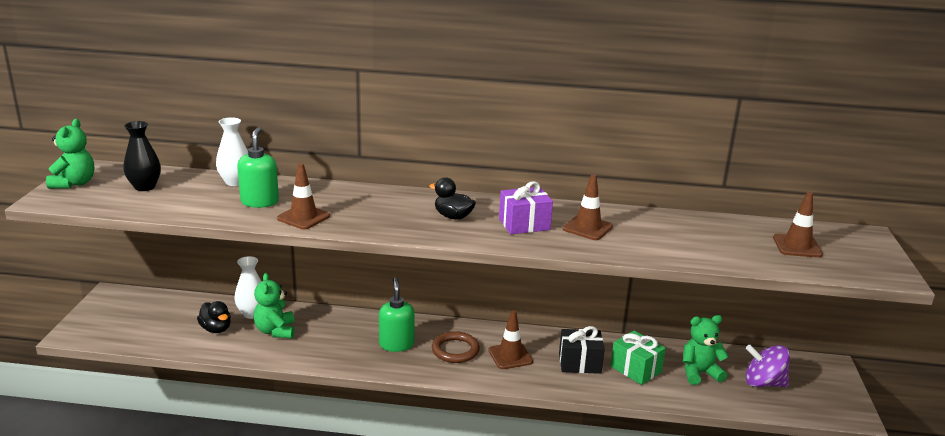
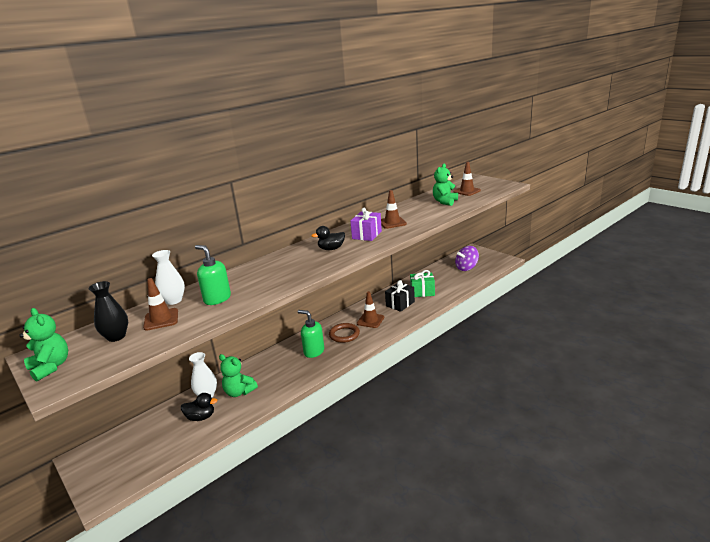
camera: 45 degrees left, 0 degrees up
brown traffic cone [277,163,330,230] -> brown traffic cone moved to [143,278,178,331]
green teddy bear [683,315,729,385] -> green teddy bear moved to [433,164,458,206]

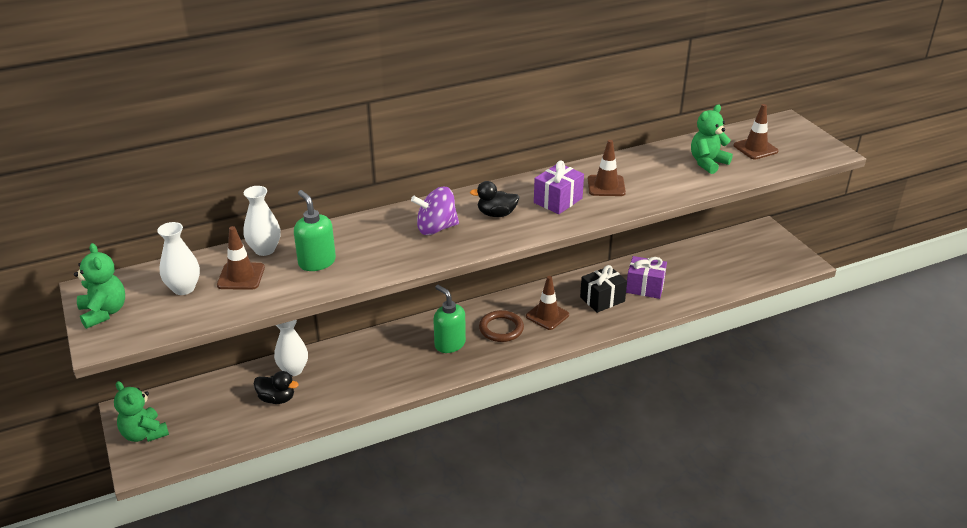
camera: 15 degrees right, 10 degrees up
black vase [89,281,128,342] -> white vase [157,222,200,295]
green teddy bear [219,354,258,397] -> green teddy bear moved to [114,381,169,442]
green gift [410,270,435,297] -> purple gift [626,256,667,299]
purple spinning top [455,246,479,271] -> purple spinning top moved to [411,187,459,235]

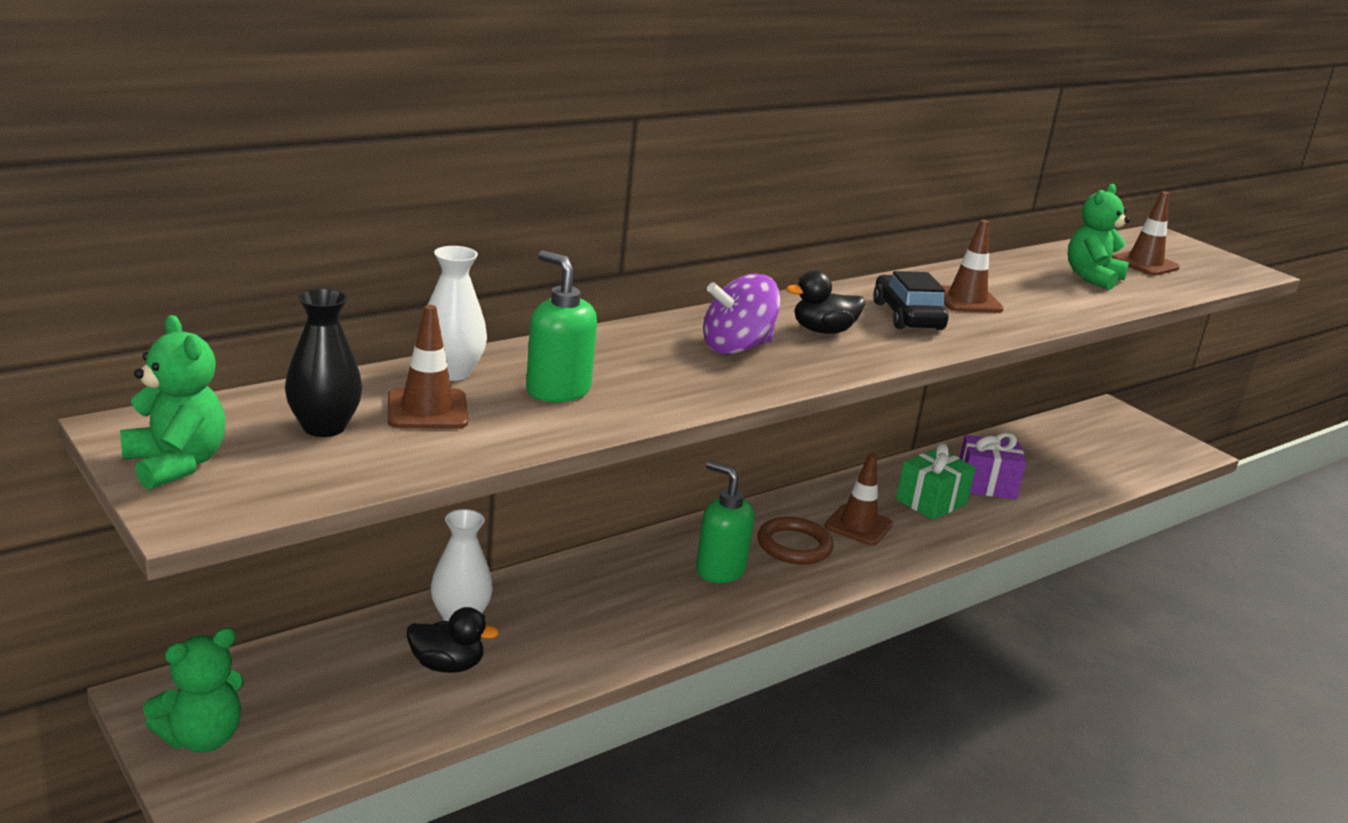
camera: 15 degrees left, 10 degrees down
green teddy bear [114,381,169,442] -> green teddy bear turned 75 degrees counterclockwise [143,628,244,753]
white vase [157,222,200,295] -> black vase [285,288,362,437]
purple gift [534,161,584,214] -> black car [873,271,949,330]
black gift [580,265,627,313] -> green gift [896,444,976,520]

